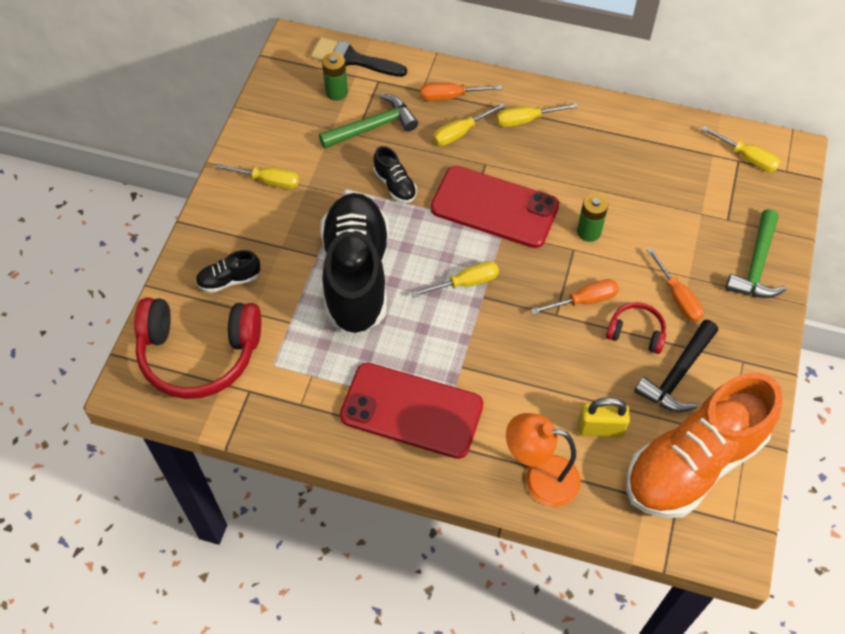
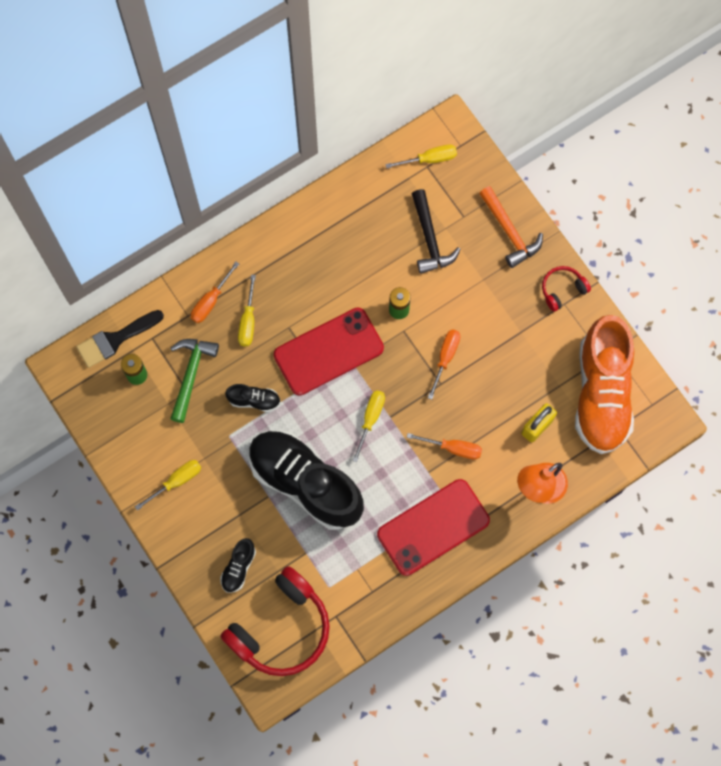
camera: 50 degrees left, 15 degrees up
yellow screwdriver [496,103,578,127] -> none
red headphones [606,302,666,354] -> red headphones moved to [542,266,591,312]
black hammer [634,320,718,412] -> black hammer moved to [412,189,461,274]
orange screwdriver [647,248,704,322] -> orange screwdriver moved to [407,433,482,459]
green hammer [725,209,786,298] -> orange hammer [479,186,543,268]

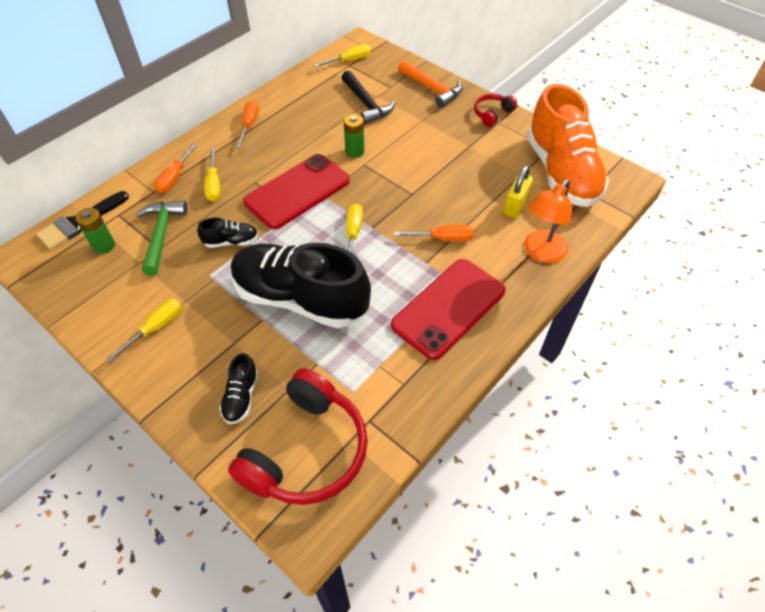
camera: 15 degrees left, 20 degrees down
orange screwdriver [428,330,460,400] -> orange screwdriver moved to [236,100,259,147]

